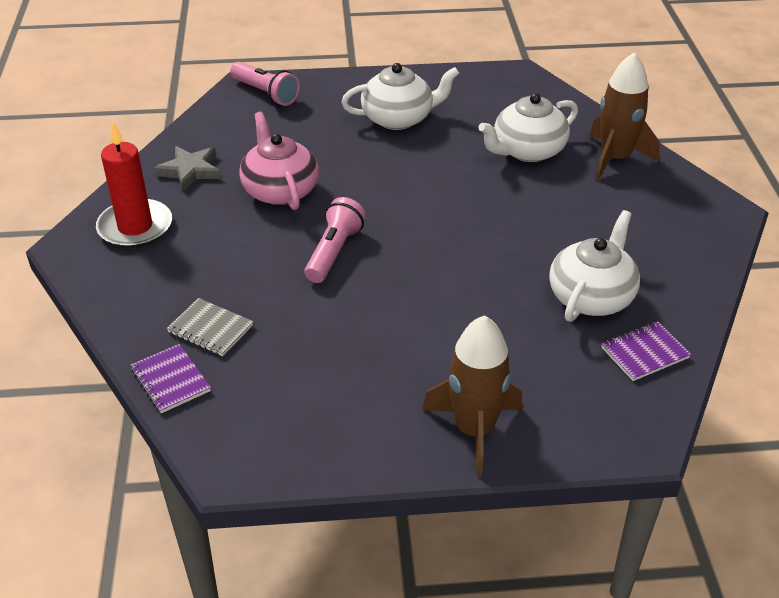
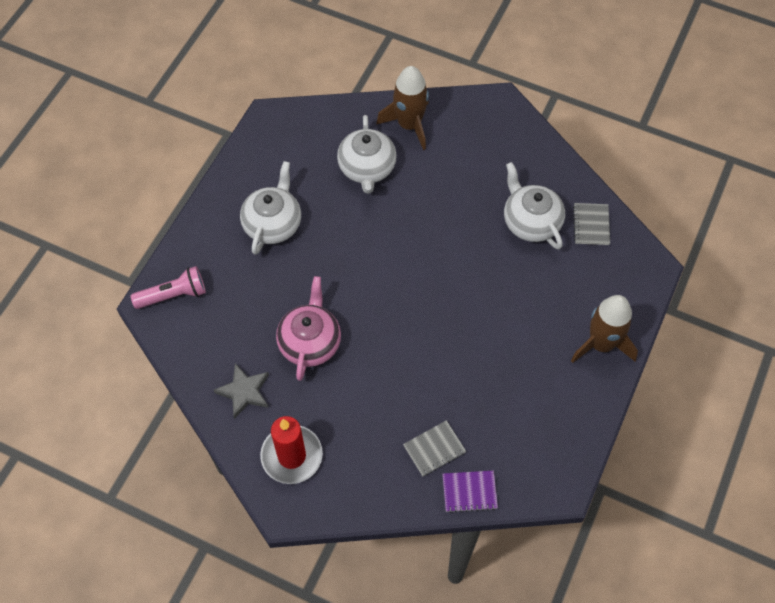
camera: 60 degrees left, 20 degrees up
pink teapot [239,112,319,210] -> pink teapot turned 90 degrees clockwise [276,276,341,381]
pink flashlight [304,197,366,283] -> none
purple notebook [601,321,691,381] -> grey notebook [573,203,610,245]

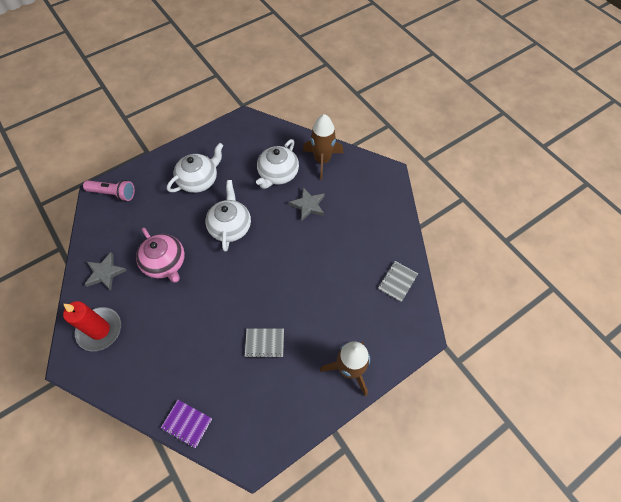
camera: 30 degrees right, 0 degrees up
pink teapot [276,276,341,381] -> pink teapot turned 105 degrees clockwise [136,228,185,283]
grey notebook [403,420,466,476] -> grey notebook moved to [245,329,284,358]
white teapot [504,162,565,250] -> white teapot moved to [206,180,251,252]
none -> grey star [289,187,325,221]

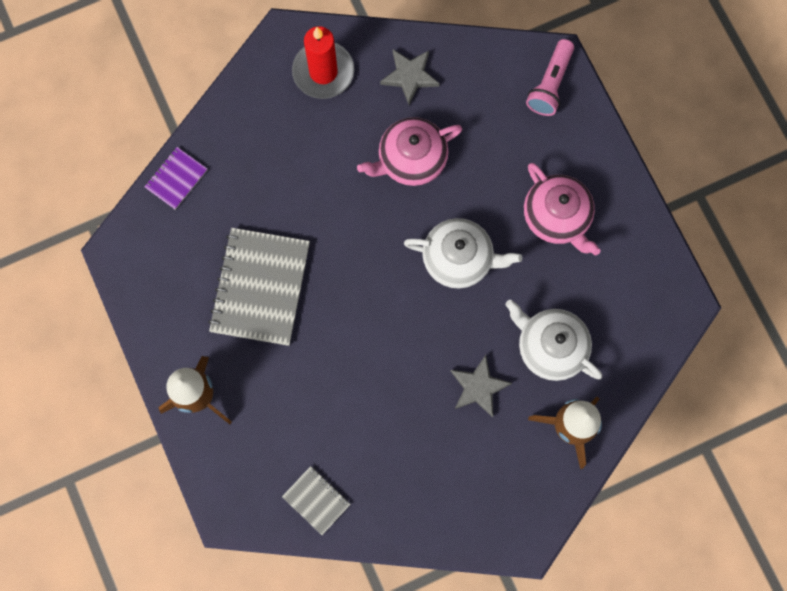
camera: 100 degrees right, 15 degrees up
white teapot [167,143,224,193] -> pink teapot [524,163,600,255]
grey notebook [245,329,284,358] -> grey notebook [208,228,310,346], size x2.01

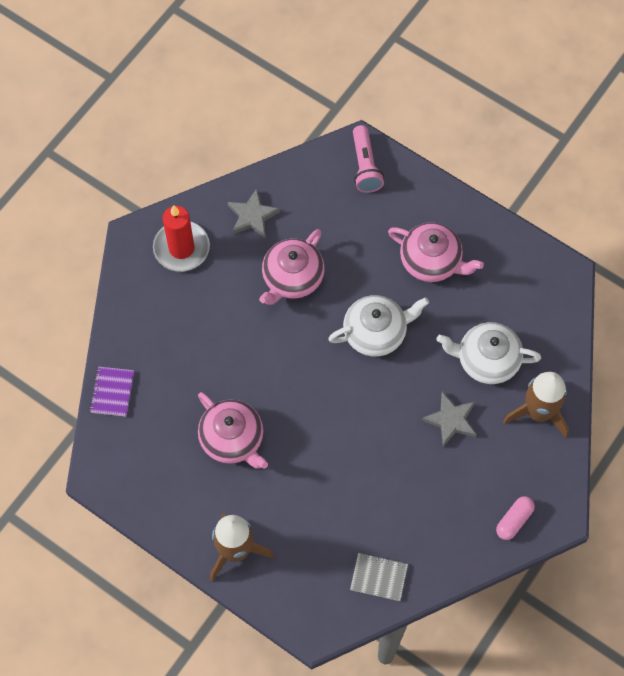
camera: 30 degrees left, 10 degrees down
grey notebook [208,228,310,346] -> pink teapot [198,392,268,469]
none -> pink capsule [496,496,535,540]

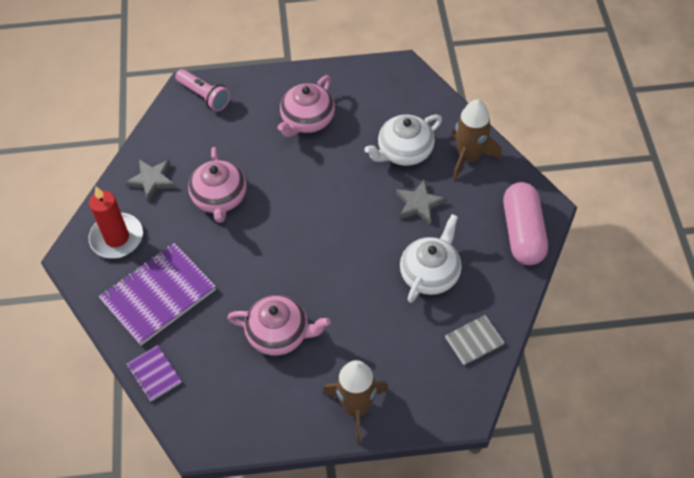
camera: 40 degrees left, 10 degrees down
white teapot [328,295,429,357] -> white teapot moved to [400,214,462,303]
pink teapot [388,222,484,282] -> pink teapot turned 135 degrees clockwise [278,75,335,137]
pink capsule [496,496,535,540] -> pink capsule [503,182,548,265], size x2.00
none -> purple notebook [99,243,216,345]

